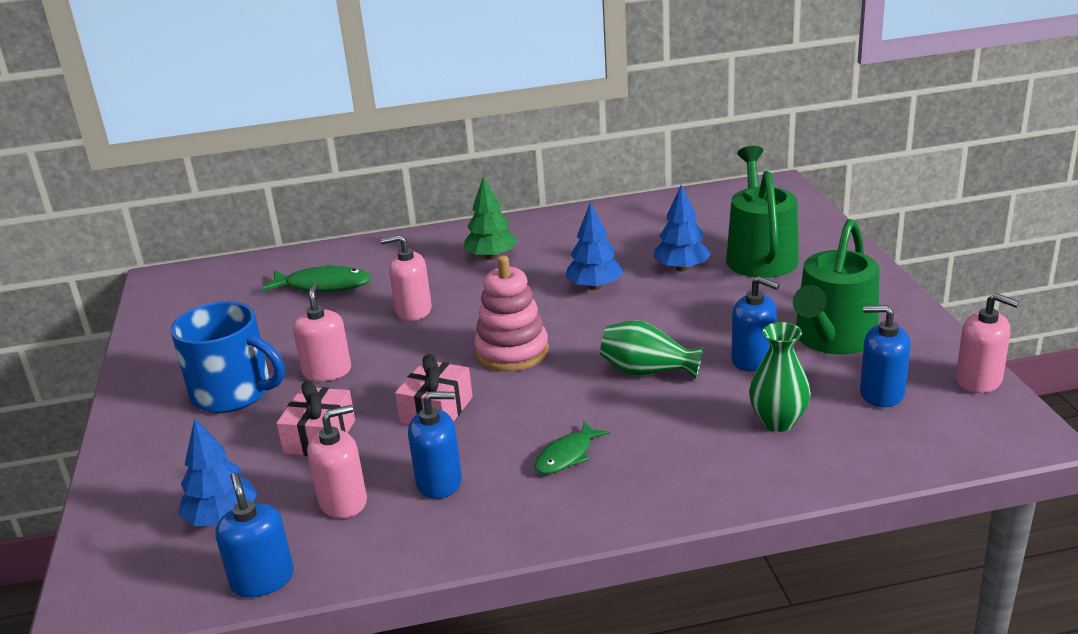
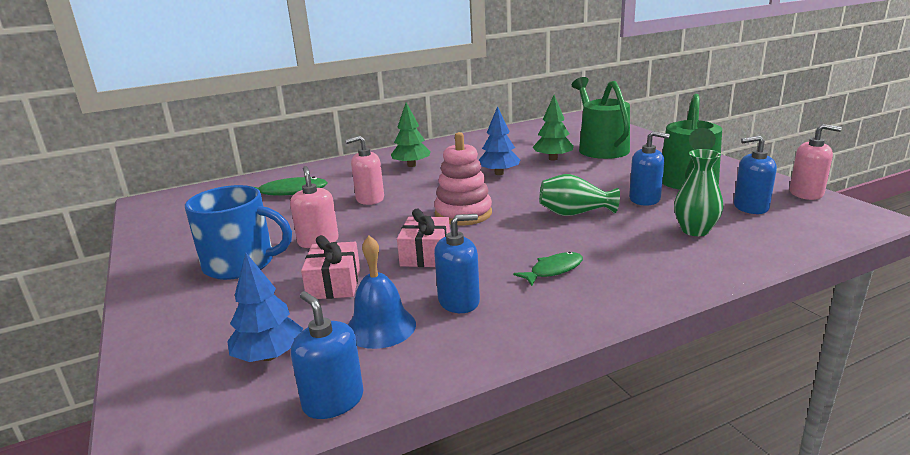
camera: 15 degrees left, 5 degrees down
pink soap dispenser [307,405,367,518] -> blue bell [348,236,416,349]
green fish [534,422,610,474] -> green fish turned 150 degrees counterclockwise [513,252,583,286]
blue tree [654,185,711,272] -> green tree [533,95,574,161]

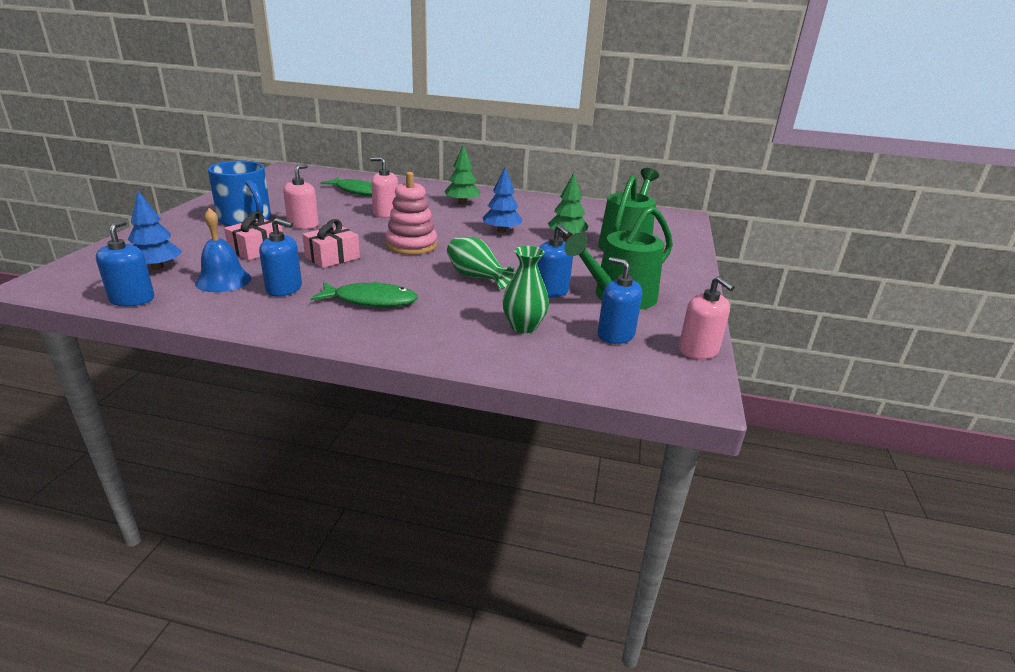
camera: 35 degrees right, 5 degrees up
green fish [513,252,583,286] -> green fish [310,281,418,307], size x1.53

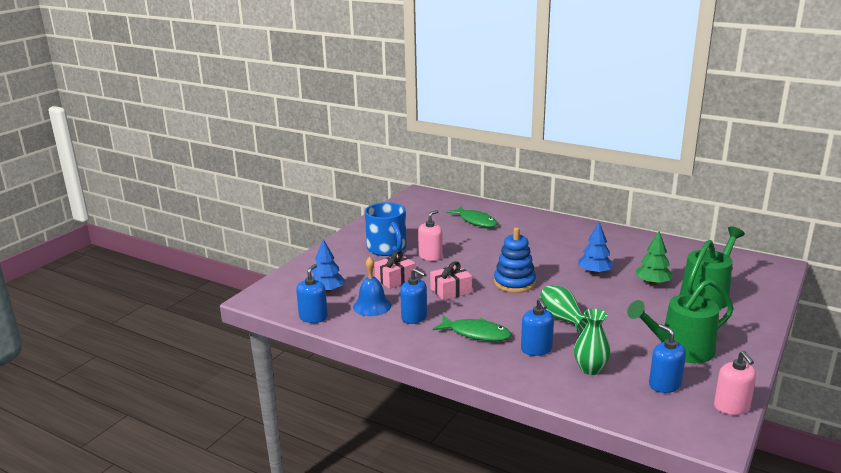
camera: 20 degrees right, 5 degrees down
pink soap dispenser [370,157,398,218] -> none
pink stacking toy [386,172,437,255] -> blue stacking toy [494,227,536,293]
green tree [444,144,481,205] -> none
blue soap dispenser [537,224,573,298] -> blue soap dispenser moved to [521,298,554,356]

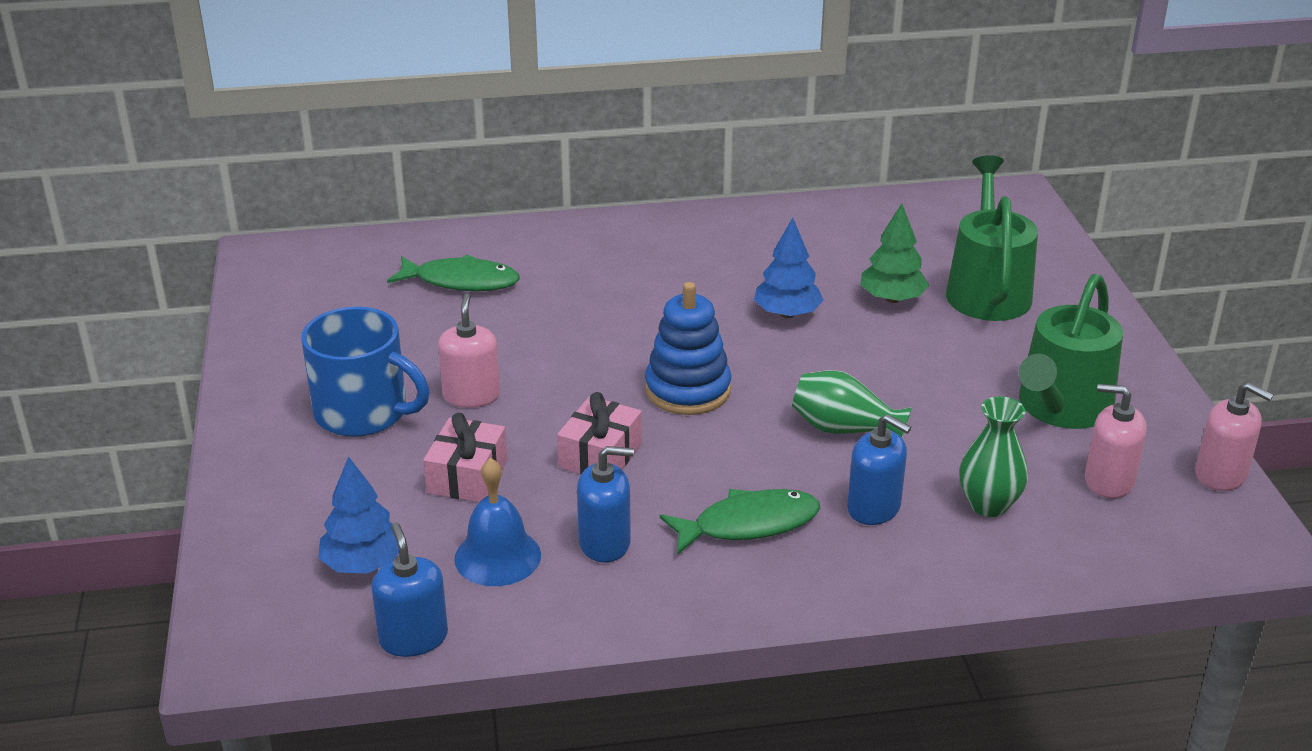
camera: 40 degrees left, 10 degrees up
blue soap dispenser [649,324,686,393] -> pink soap dispenser [1085,384,1147,498]

